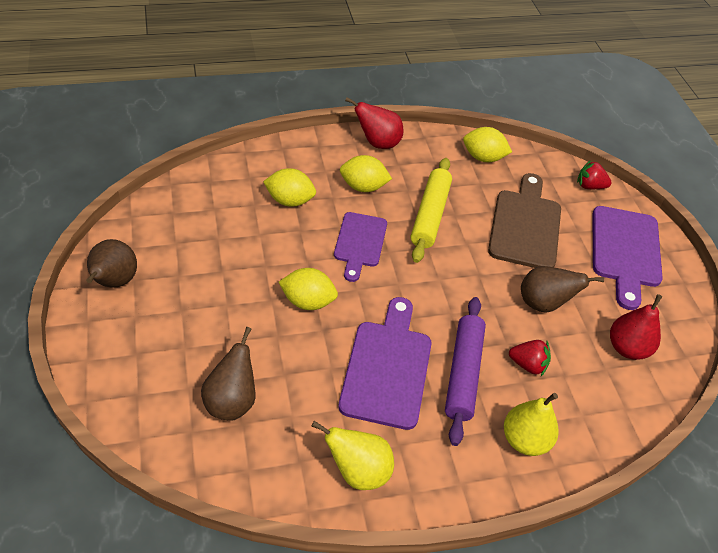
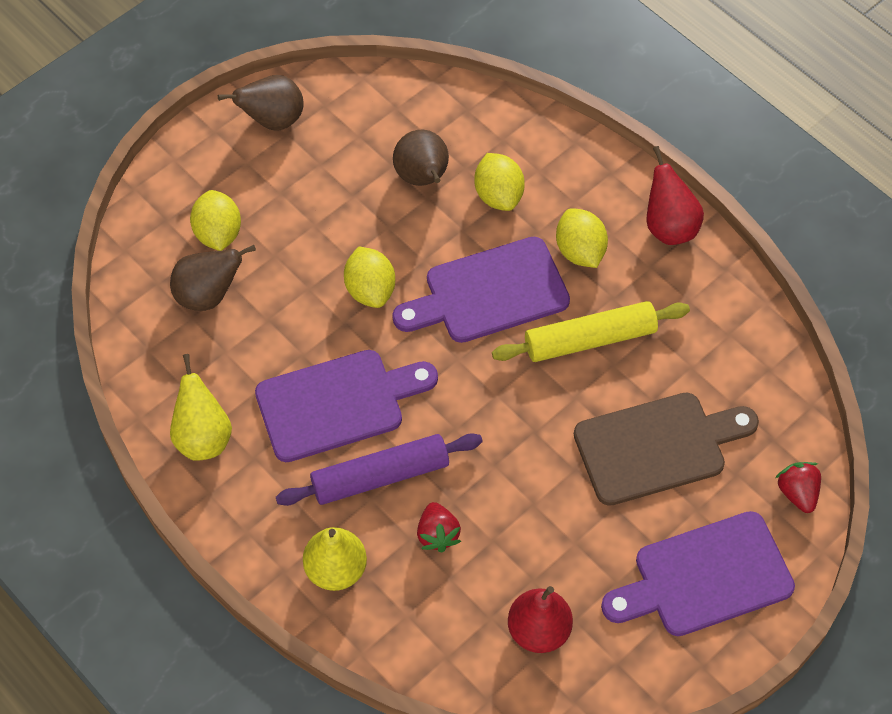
camera: 65 degrees right, 10 degrees up
purple cutting board [334,212,387,282] -> purple cutting board [392,237,570,343], size x1.52
yellow lemon [463,127,512,162] -> yellow lemon moved to [190,190,241,251]
brown pear [521,266,604,313] -> brown pear moved to [393,130,449,186]

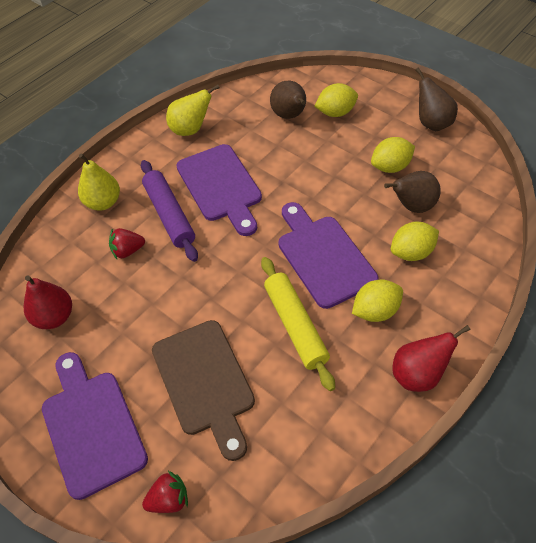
camera: 85 degrees right, 5 degrees down
yellow lemon [344,246,395,308] -> yellow lemon moved to [371,137,415,173]

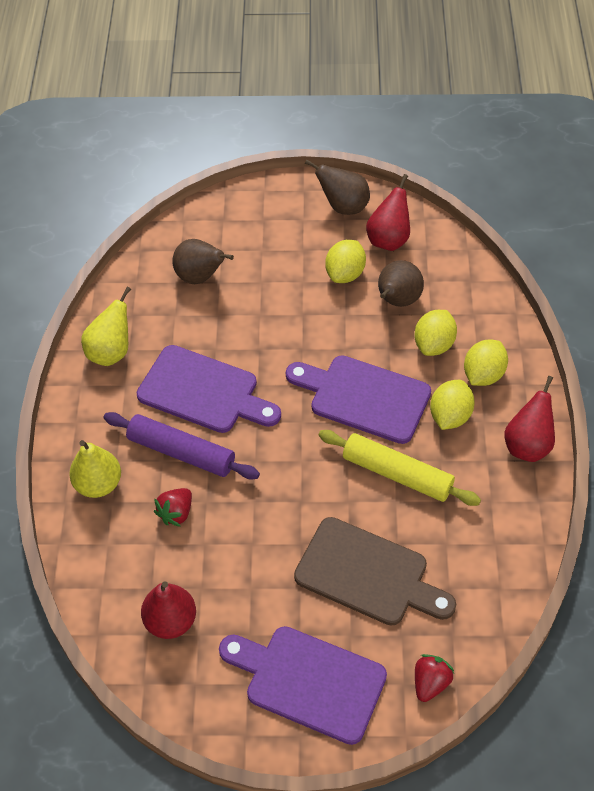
camera: 40 degrees left, 0 degrees up
yellow lemon [314,83,358,117] -> yellow lemon moved to [464,340,508,386]
none -> red pear [366,174,410,251]

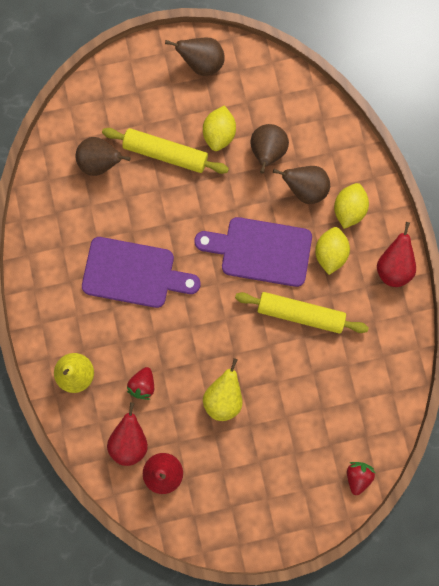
camera: 15 degrees left, 25 degrees up
yellow pear [81,287,131,366] -> yellow pear moved to [203,358,243,421]
purple rolling pin [103,412,260,480] -> none
purple cutting board [219,626,387,745] -> none
brown cutting board [294,517,456,626] -> none
red pear [366,174,410,251] -> red pear moved to [107,402,148,466]
yellow lemon [414,310,457,356] -> brown pear [273,166,330,204]
none -> yellow rolling pin [102,128,229,174]

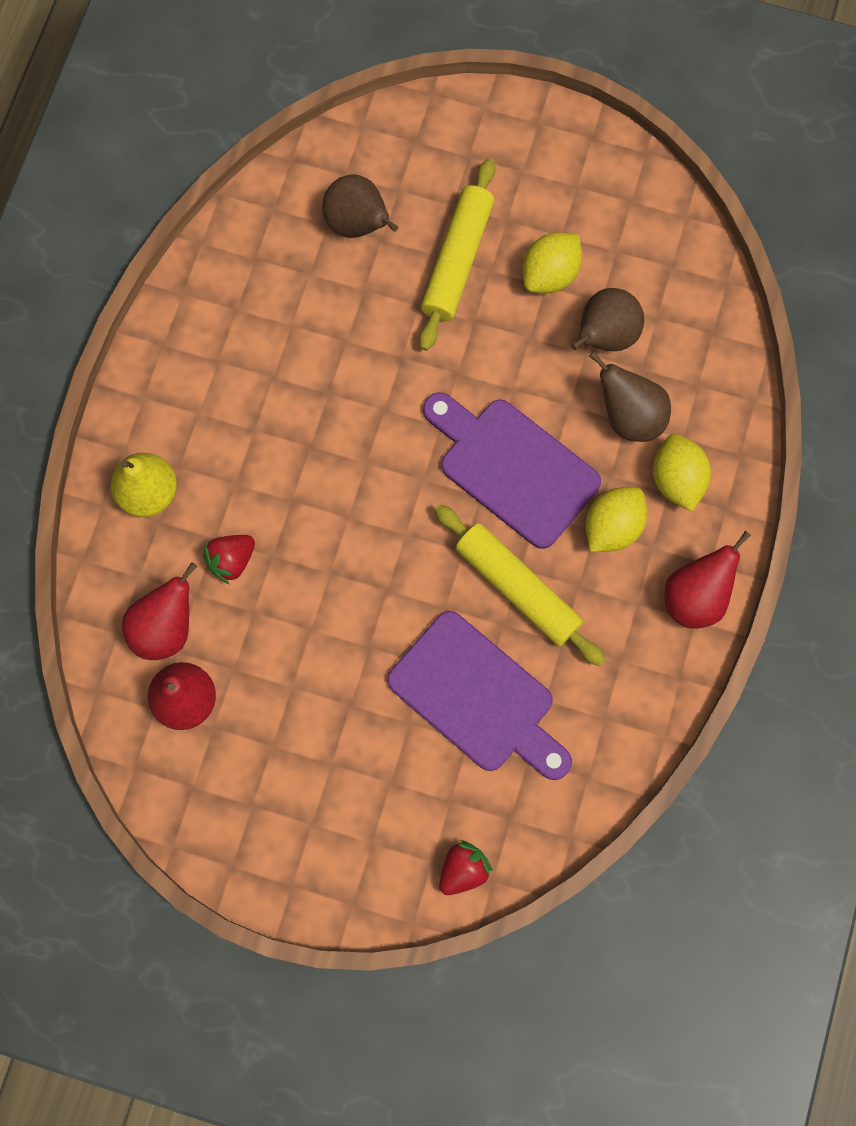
camera: 30 degrees right, 5 degrees down
purple cutting board [82,237,200,308] -> purple cutting board moved to [387,611,572,780]
yellow rolling pin [102,128,229,174] -> yellow rolling pin turned 60 degrees clockwise [419,158,495,351]
brown pear [165,38,225,76] -> none
yellow pear [203,358,243,421] -> none
yellow lemon [334,183,369,229] -> yellow lemon turned 60 degrees counterclockwise [653,434,711,511]

